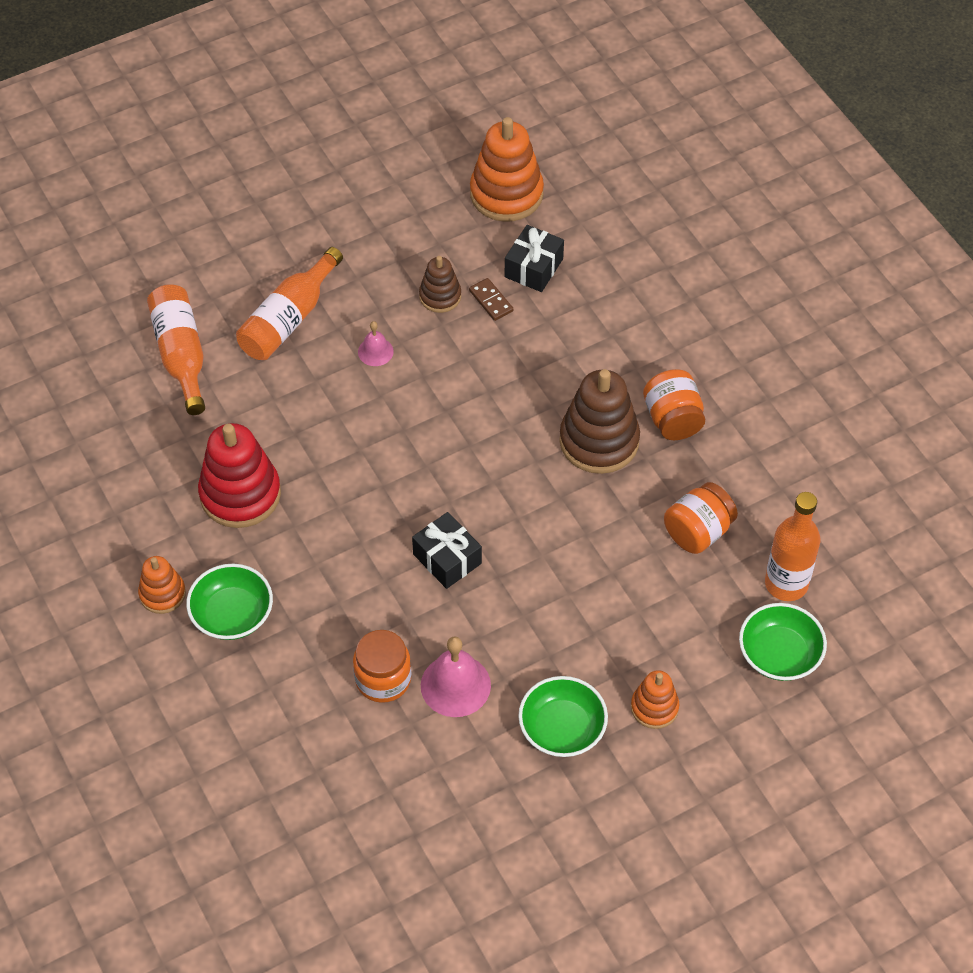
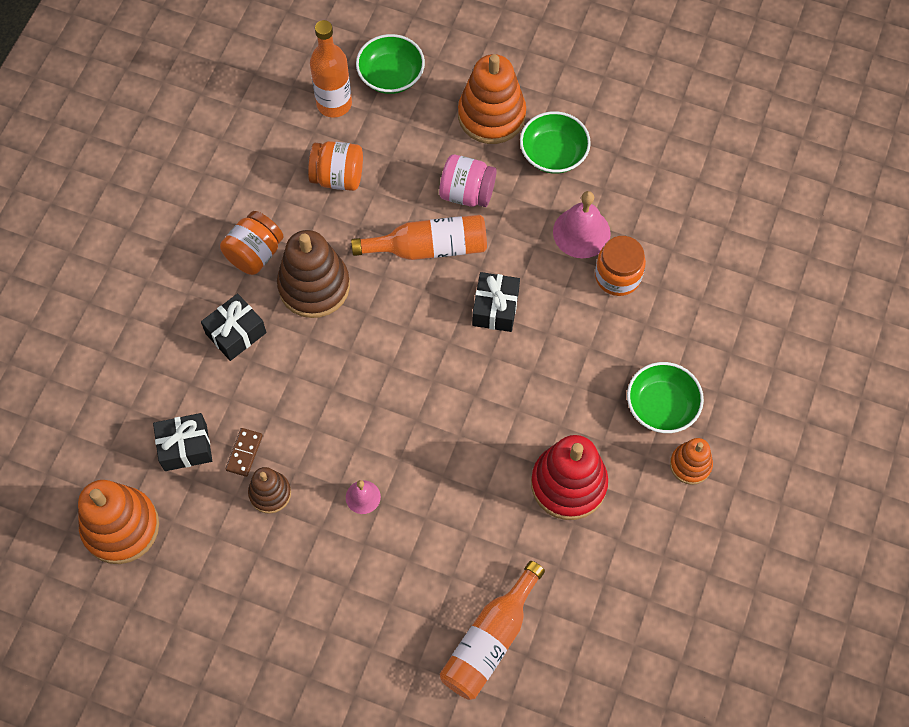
camera: 130 degrees left, 10 degrees up
orange bottle [236,247,343,360] -> orange bottle moved to [351,215,487,260]
orange stacking toy [631,670,679,729] -> orange stacking toy [458,54,526,144], size x1.80
none -> black gift [201,293,267,361]
none -> pink jar [439,154,497,207]

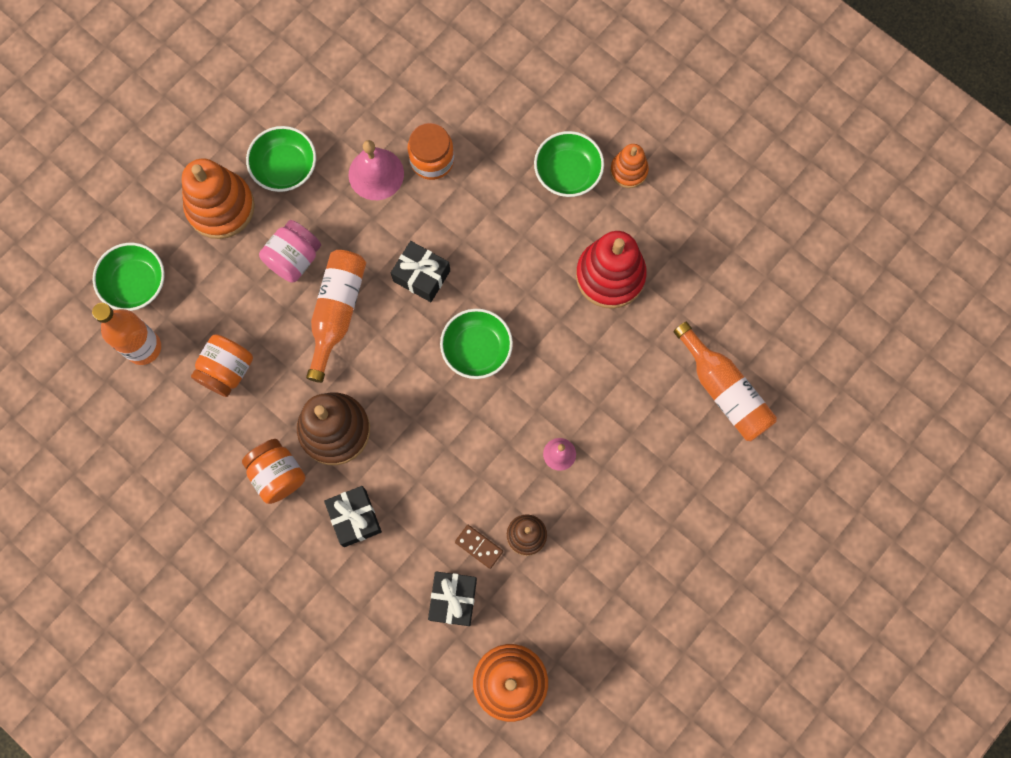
camera: 70 degrees left, 10 degrees up
none -> green bowl [440,309,513,379]

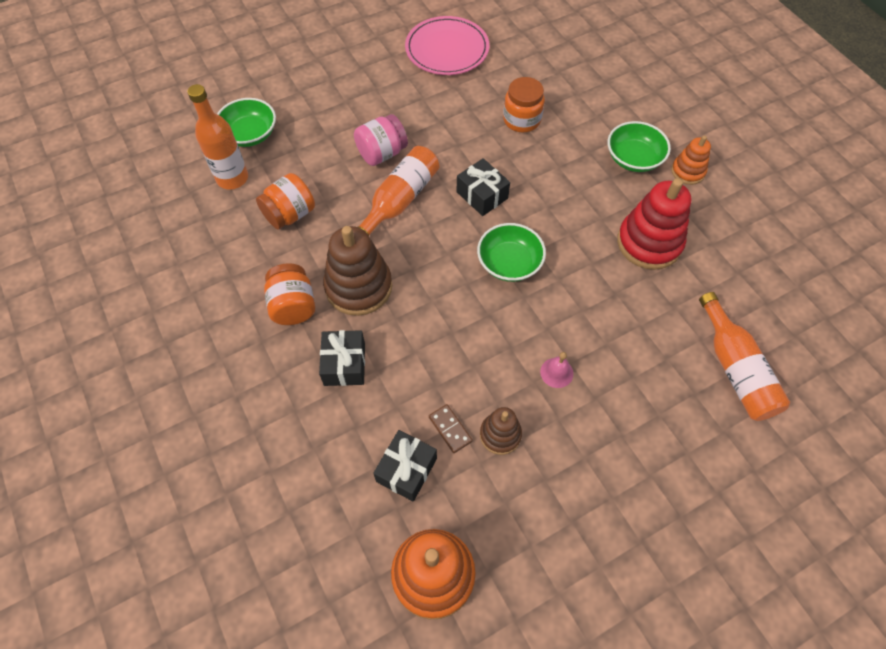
camera: 20 degrees right, 15 degrees down
orange stacking toy [182,158,255,239] -> none
green bowl [246,126,316,192] -> none
pink bell [348,140,404,200] -> none
none -> pink plate [405,16,489,75]

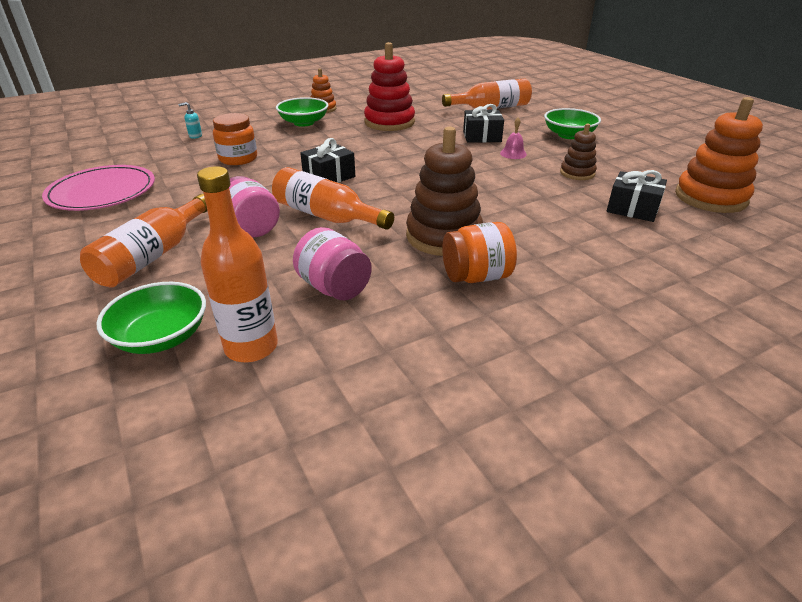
camera: 90 degrees left, 25 degrees down
orange jar [256,173,315,229] -> pink jar [293,227,372,300]
black gift [319,330,365,386] -> black gift moved to [463,104,504,143]
brown domino [429,404,472,453] -> none
green bowl [477,223,546,282] -> green bowl moved to [544,108,601,139]
none -> orange bottle [80,194,207,288]
none -> turquoise soap dispenser [178,102,202,139]

